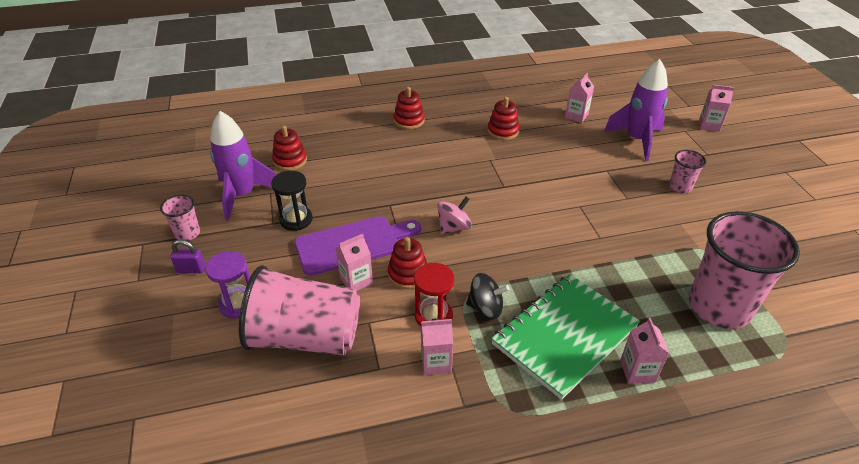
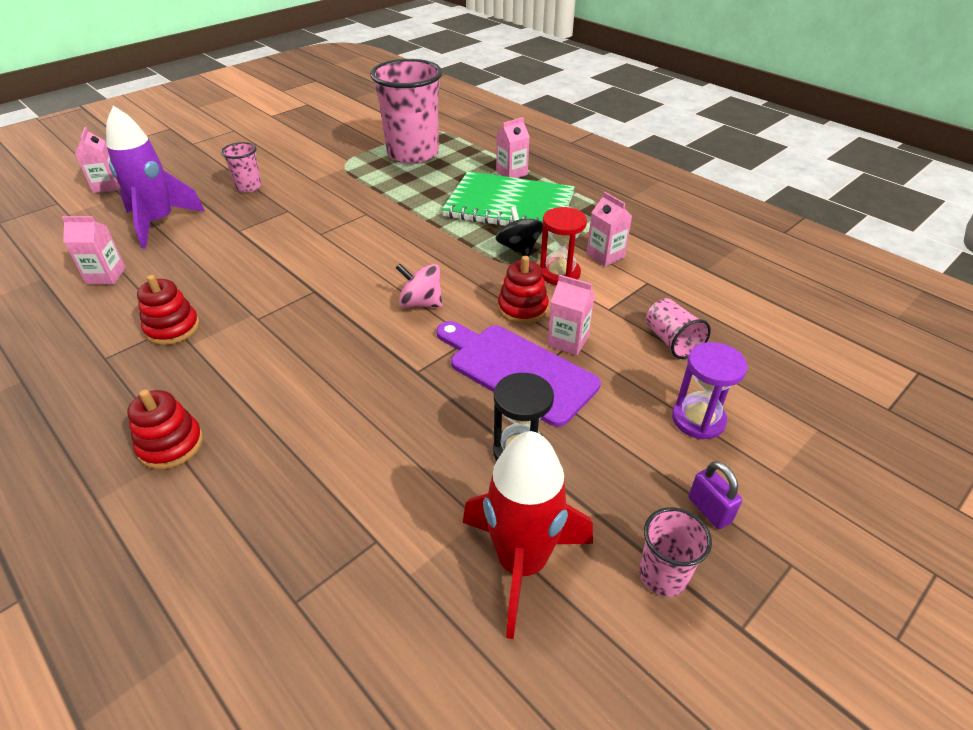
camera: 120 degrees left, 0 degrees up
purple rocket [210,111,276,221] -> red rocket [463,431,593,639]
pink cup [239,265,360,355] -> pink cup [646,298,711,359], size x0.46
red stacking toy [272,126,307,171] -> none

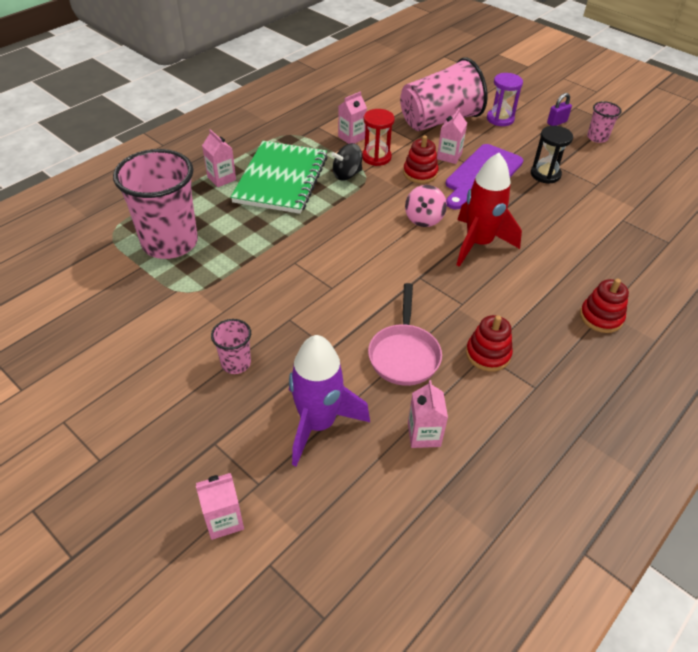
camera: 95 degrees left, 5 degrees up
red rocket [463,431,593,639] -> red rocket moved to [457,153,522,267]
pink cup [646,298,711,359] -> pink cup [400,58,488,131], size x2.19
none -> pink pan [368,283,442,386]

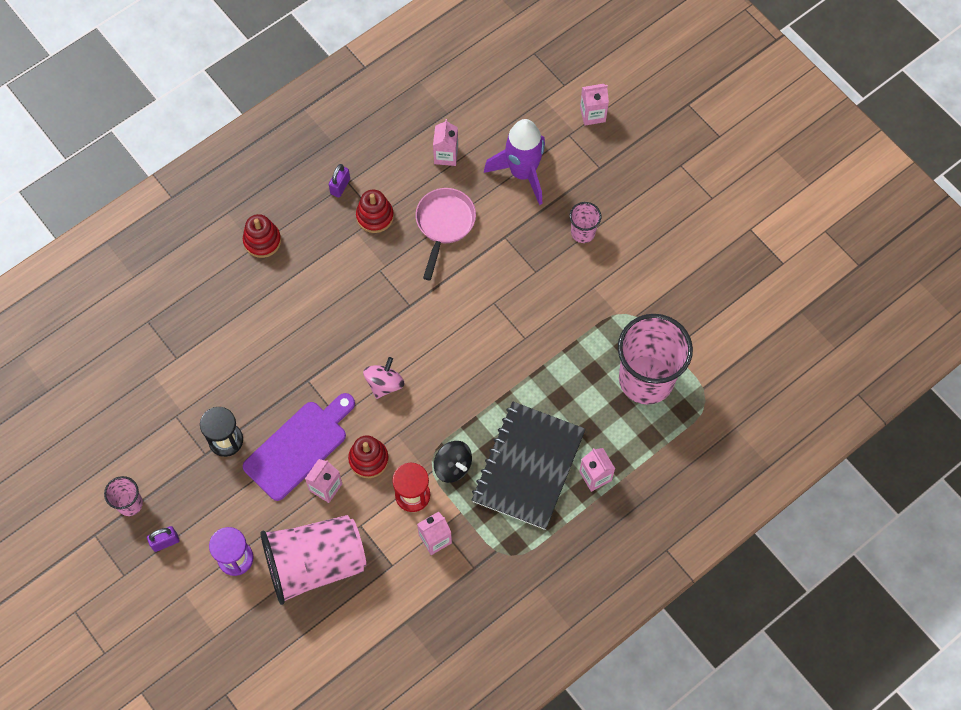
camera: 170 degrees left, 20 degrees up
green notebook [231,141,328,214] -> black notebook [472,402,586,530]
black spinning top [331,143,362,180] -> black spinning top turned 60 degrees clockwise [434,441,472,483]
red rocket [457,153,522,267] -> none
none -> purple padlock [329,164,350,198]

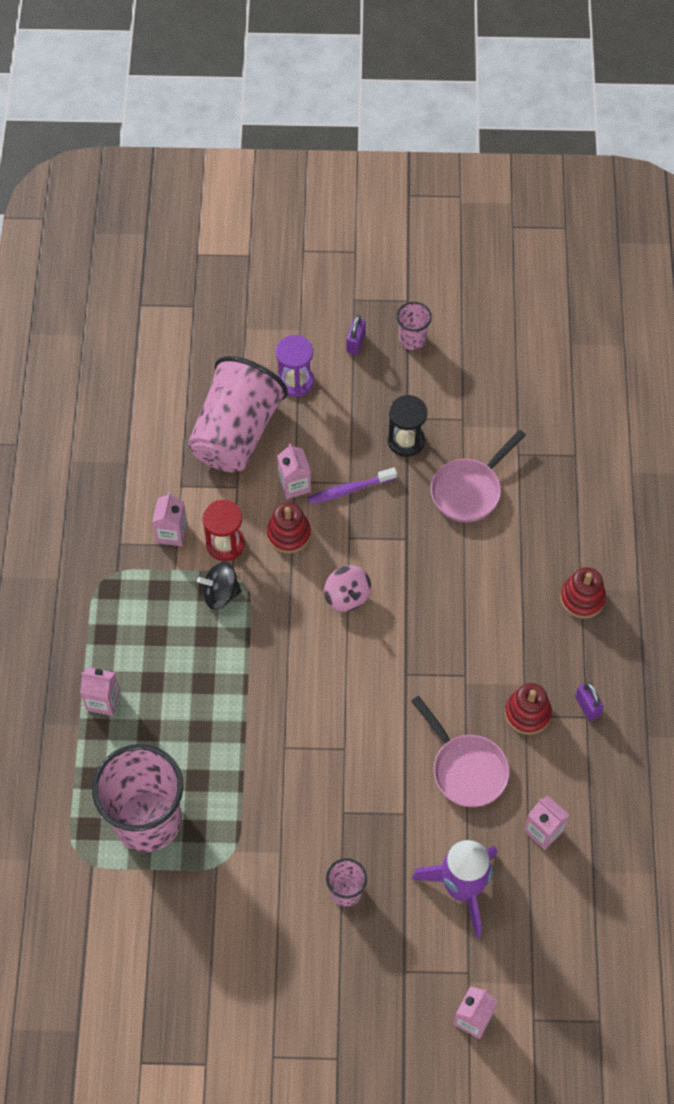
camera: 130 degrees right, 5 degrees down
purple cutting board [243,393,355,501] -> purple toothbrush [307,467,397,504]
black notebook [472,402,586,530] -> none
none -> pink pan [431,430,526,522]

